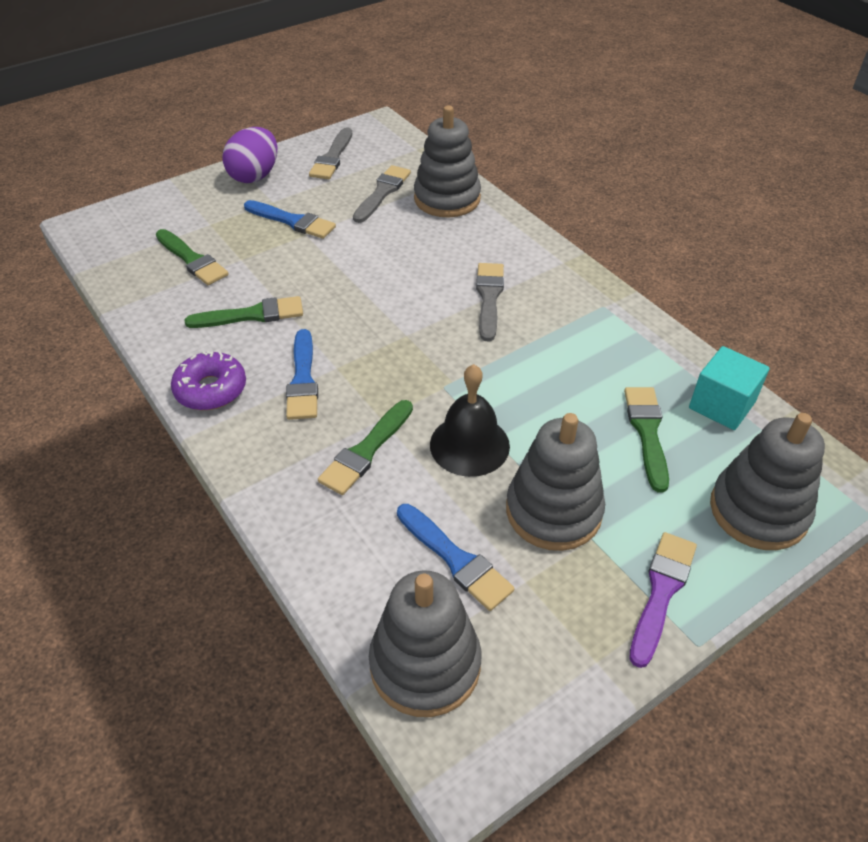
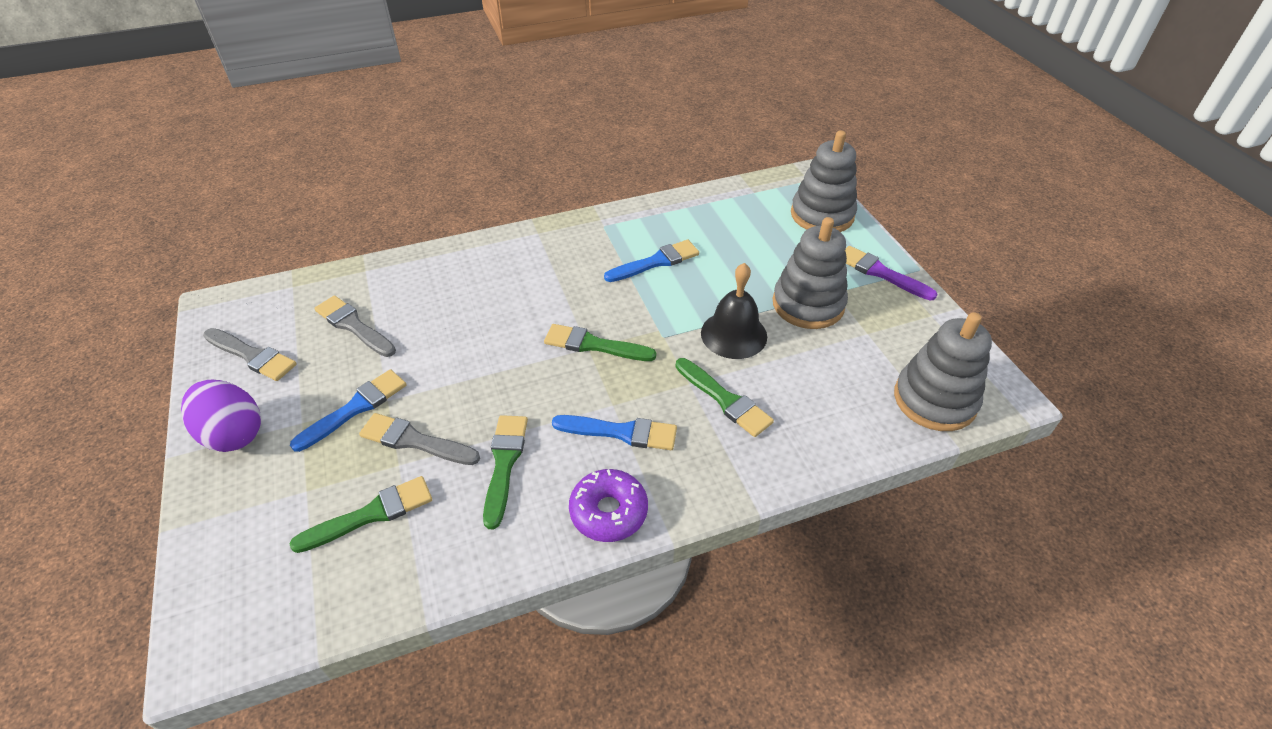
camera: 75 degrees left, 0 degrees up
blue brush [397,504,515,611] -> blue brush moved to [604,240,699,282]
grey stacking toy [414,106,481,217] -> none
grey brush [476,263,504,341] -> grey brush moved to [359,413,480,465]
green brush [624,387,669,493] -> green brush moved to [544,324,657,361]
turquoise cube [689,346,770,430] -> none

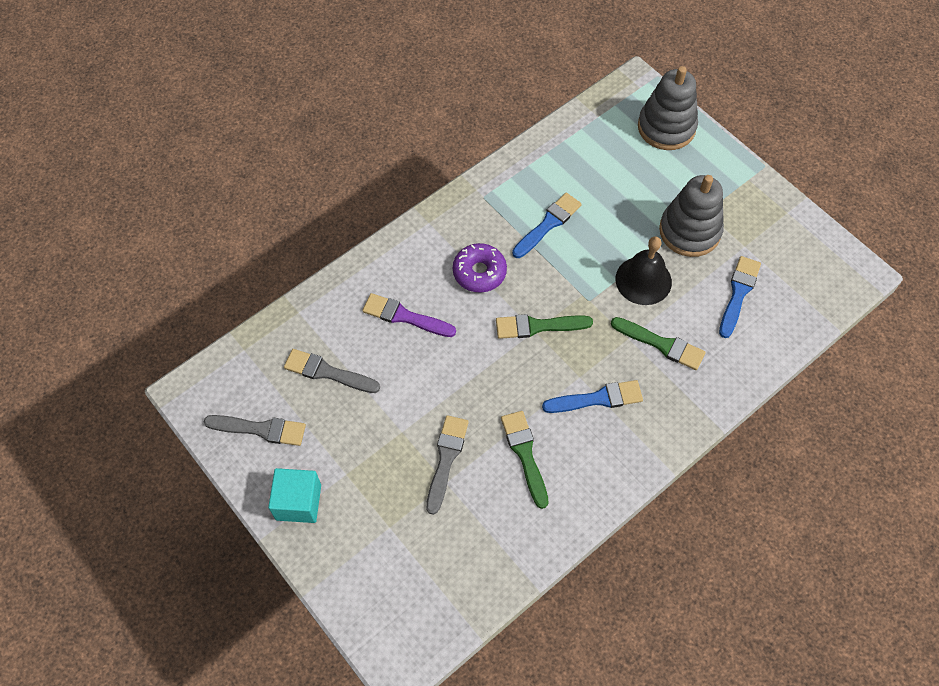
camera: 20 degrees left, 15 degrees up
purple egg [181,380,261,452] -> turquoise cube [268,468,321,523]
green brush [289,476,432,553] -> none
blue brush [290,369,407,452] -> blue brush moved to [719,256,761,338]
grey brush [359,413,480,465] -> grey brush turned 105 degrees clockwise [426,415,469,515]
purple donut [569,469,648,542] -> purple donut moved to [453,243,507,293]
purple brush [845,246,938,301] -> purple brush moved to [362,293,456,337]
grey stacking toy [894,312,992,431] -> none

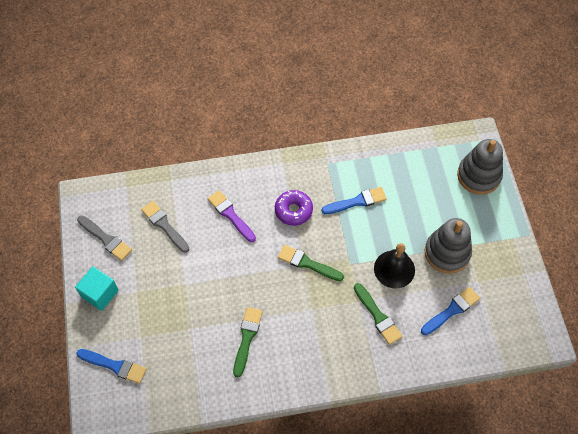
camera: 30 degrees right, 0 degrees up
grey brush [426,415,469,515] -> none
blue brush [542,380,643,413] -> blue brush moved to [77,349,147,384]

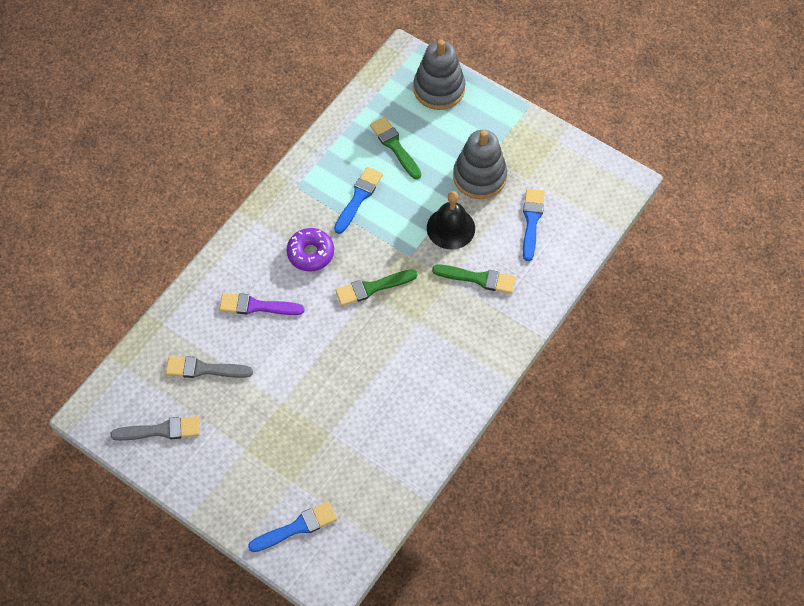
camera: 45 degrees left, 0 degrees up
turquoise cube [75,266,119,311] -> none
green brush [233,307,263,377] -> green brush moved to [370,117,421,179]

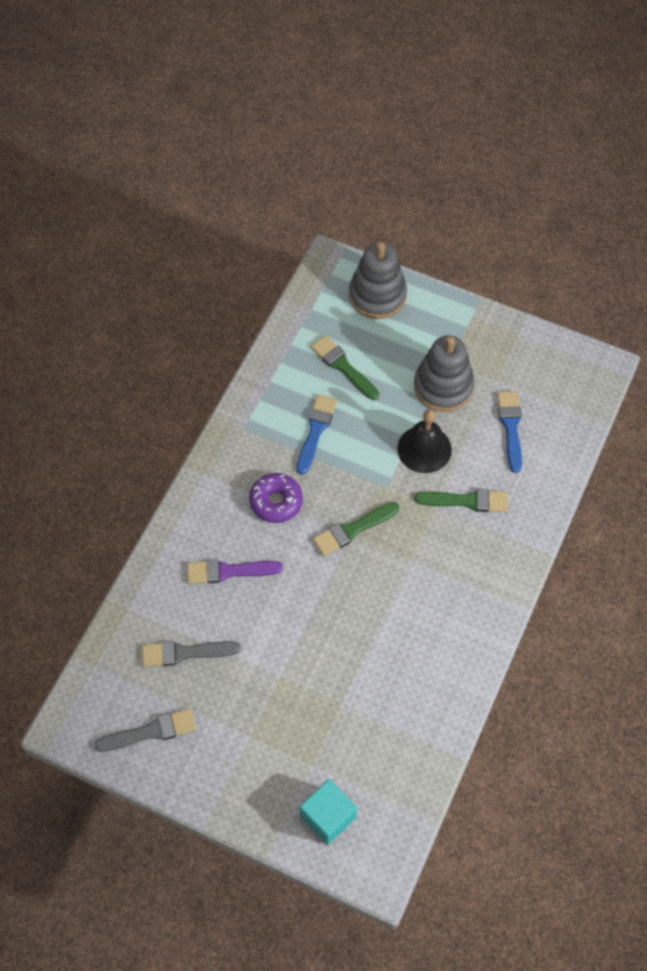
camera: 10 degrees left, 0 degrees up
blue brush [248,502,337,552] -> turquoise cube [300,779,357,845]

